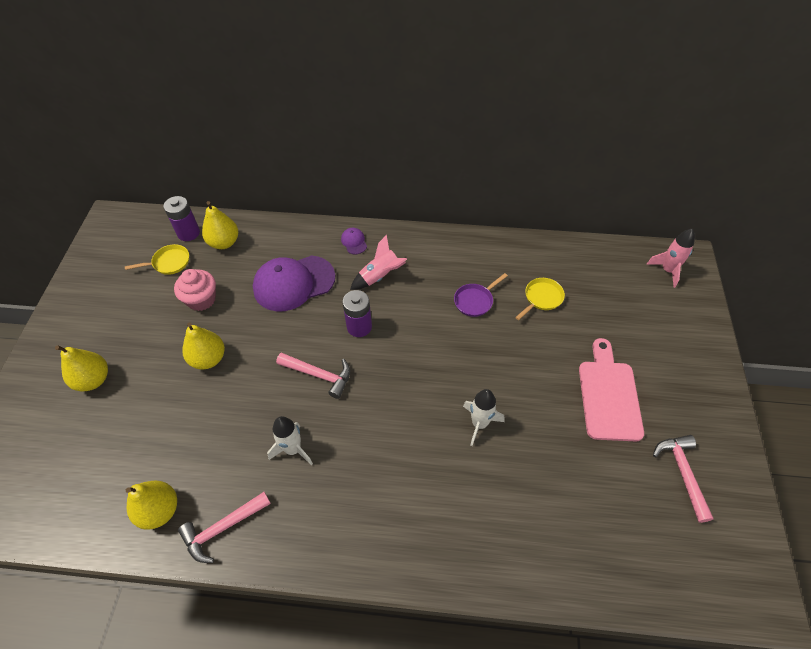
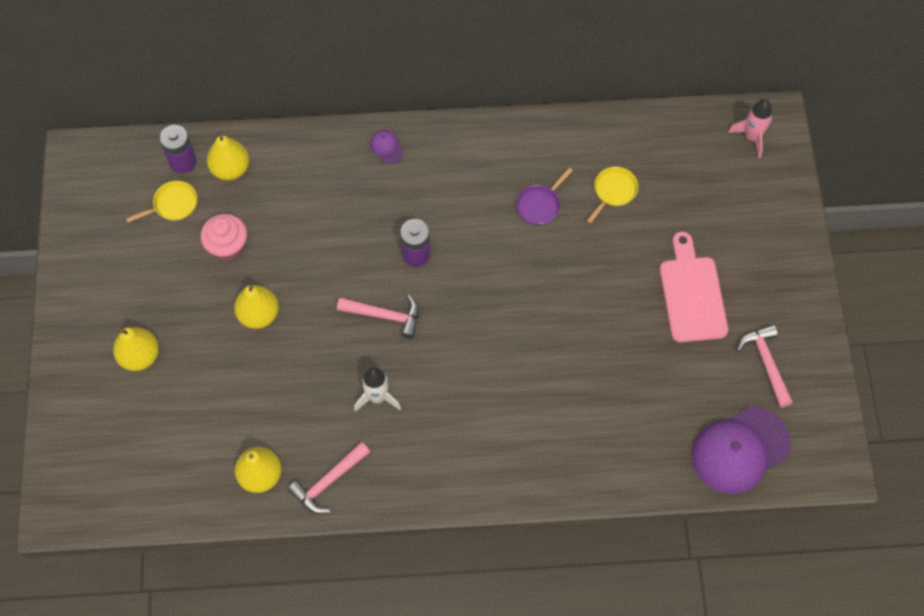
camera: 10 degrees left, 10 degrees up
purple cap [253,255,335,311] -> purple cap moved to [691,406,791,494]
pink rocket [350,235,407,290] -> none
white rocket [463,389,504,446] -> none

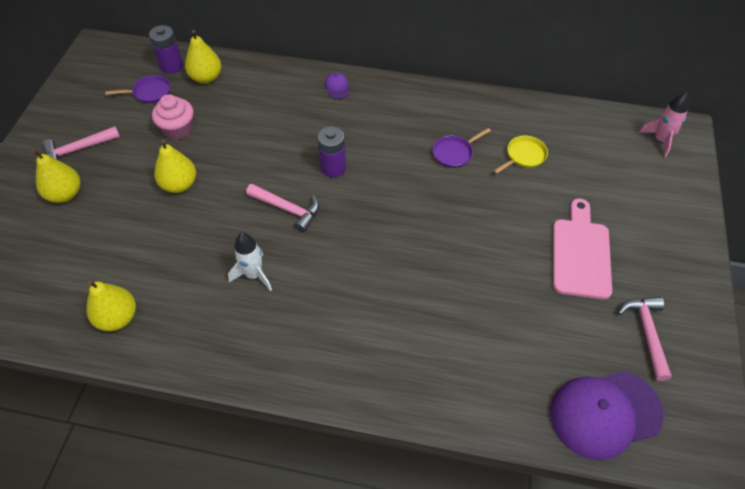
camera: 15 degrees right, 10 degrees down
yellow pan [126,181,197,222] -> purple pan [105,75,170,103]
pink hammer [288,442,370,514] -> pink hammer moved to [42,126,120,160]

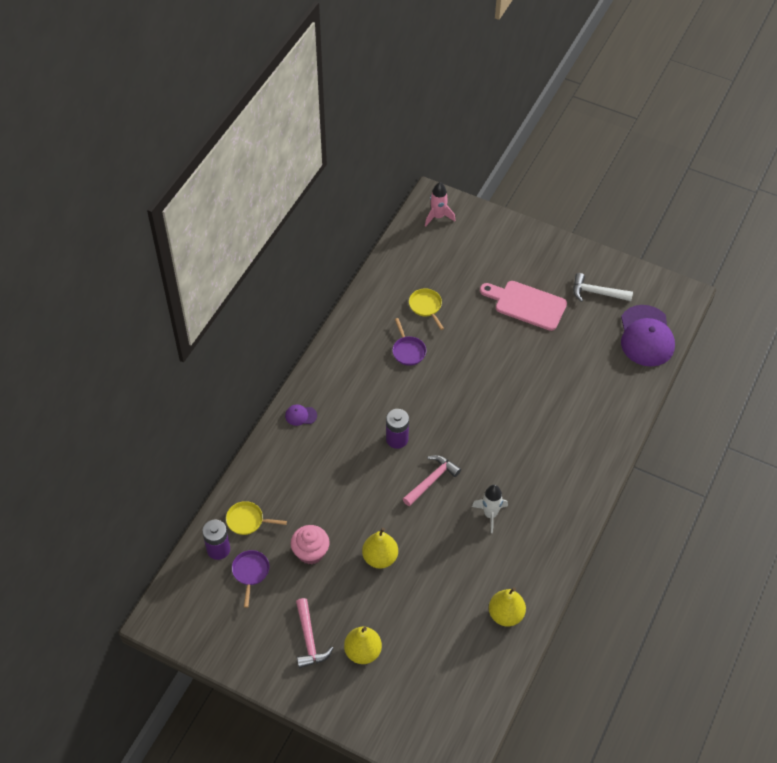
camera: 75 degrees left, 0 degrees up
yellow pear [185,30,221,84] -> yellow pan [226,501,287,535]
pink hammer [618,297,672,381] -> white hammer [573,273,633,302]

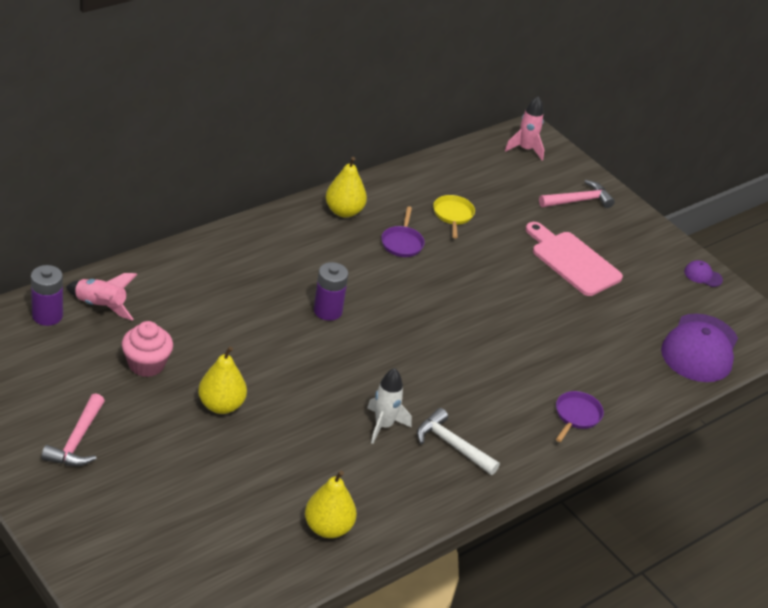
camera: 20 degrees right, 15 degrees down
yellow pan [226,501,287,535] -> pink rocket [66,273,137,320]
purple pan [232,550,269,608] -> purple pan moved to [556,391,604,442]
purple cap [285,405,317,426] -> purple cap moved to [684,260,723,287]
yellow pear [344,627,382,664] -> yellow pear moved to [326,157,367,218]
pink hammer [403,455,461,507] -> pink hammer moved to [539,180,615,208]
white hammer [573,273,633,302] -> white hammer moved to [417,408,500,475]

